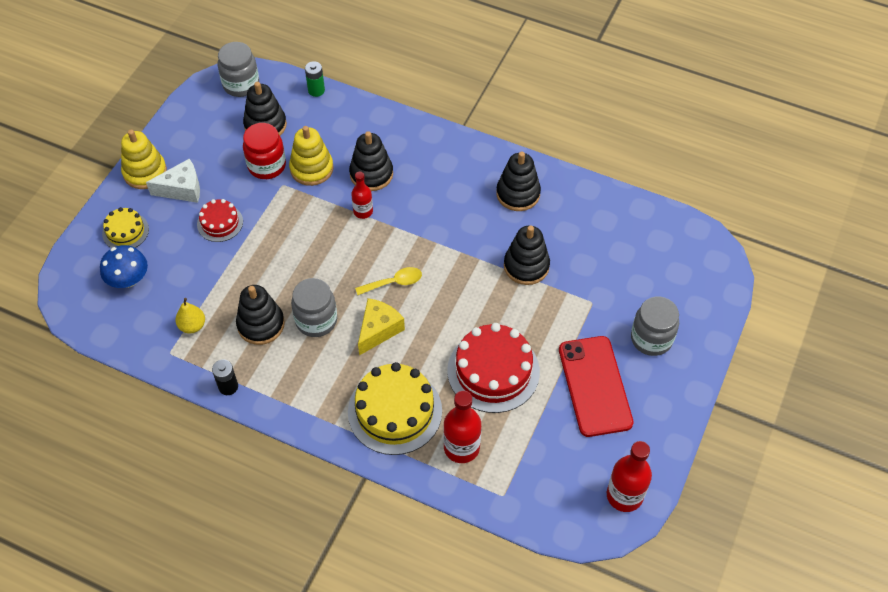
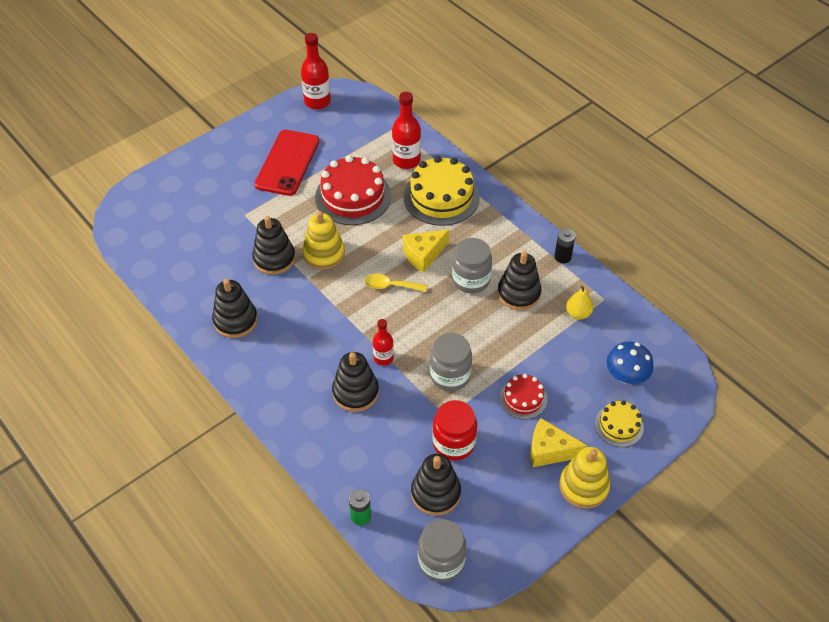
camera: 155 degrees left, 5 degrees down
white cheese [146,159,200,203] -> yellow cheese [530,418,588,467]
yellow stacking toy [289,126,334,186] -> yellow stacking toy moved to [302,211,345,270]
grey jar [631,297,679,356] -> grey jar moved to [430,333,472,391]

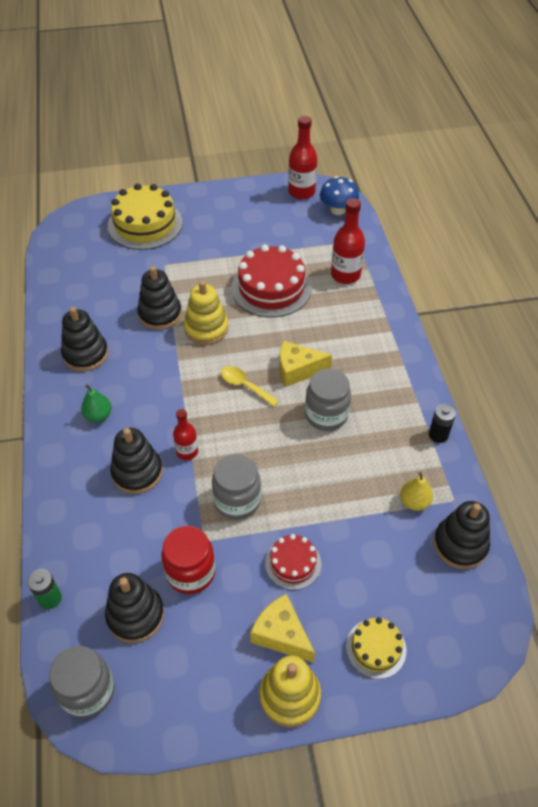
camera: 30 degrees right, 0 degrees up
red phone [254,130,319,196] -> none
yellow cake [404,156,480,226] -> yellow cake moved to [108,183,183,250]
black stacking toy [497,251,541,310] -> black stacking toy moved to [434,501,490,569]
blue mushroom [606,342,654,384] -> blue mushroom moved to [320,176,359,215]
none -> green pear [81,385,112,422]

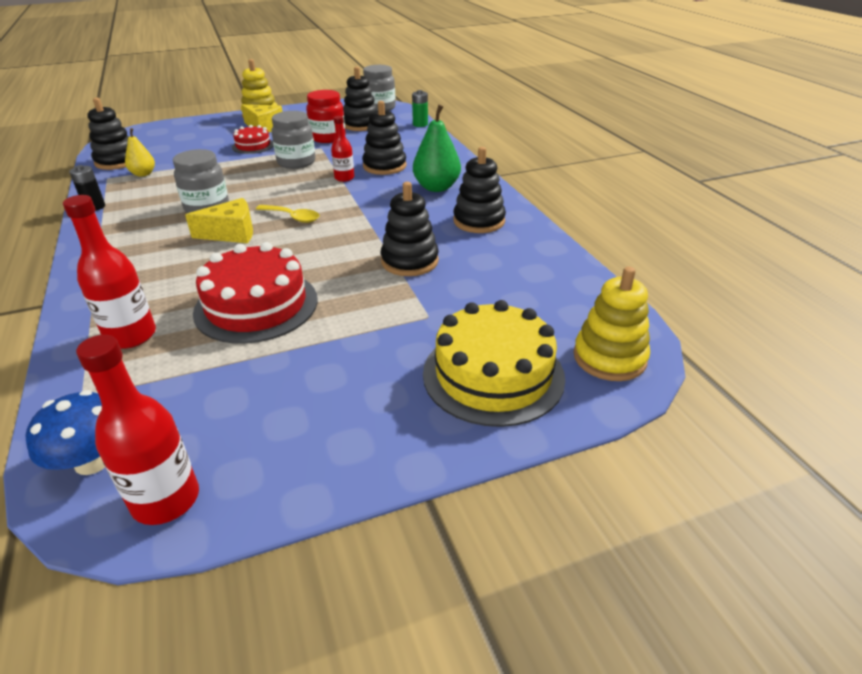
camera: 170 degrees right, 15 degrees down
green pear [81,385,112,422] -> green pear [413,105,461,192], size x1.66
yellow stacking toy [184,281,228,345] -> yellow stacking toy moved to [574,267,650,381]
yellow cake [346,617,406,679] -> none

